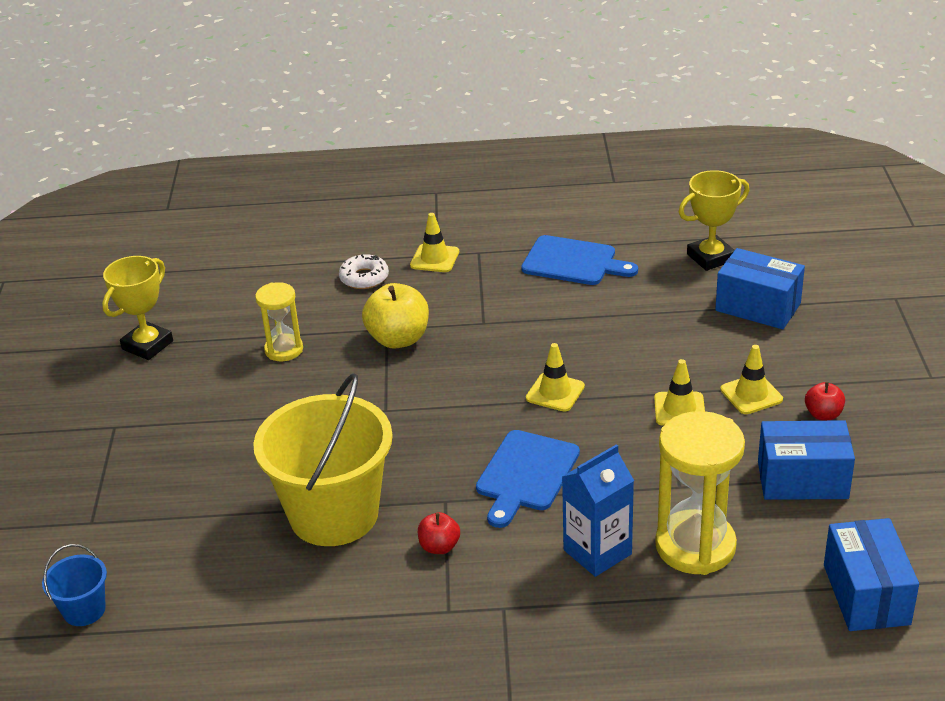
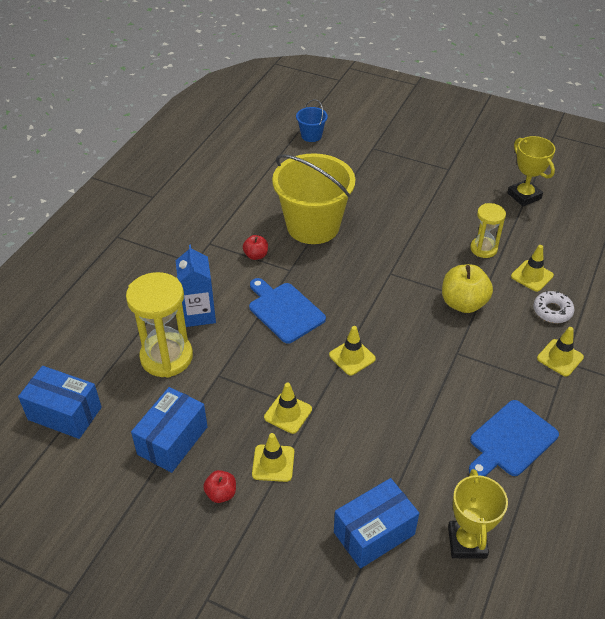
camera: 115 degrees right, 10 degrees up
none -> yellow traffic cone [511,245,554,292]

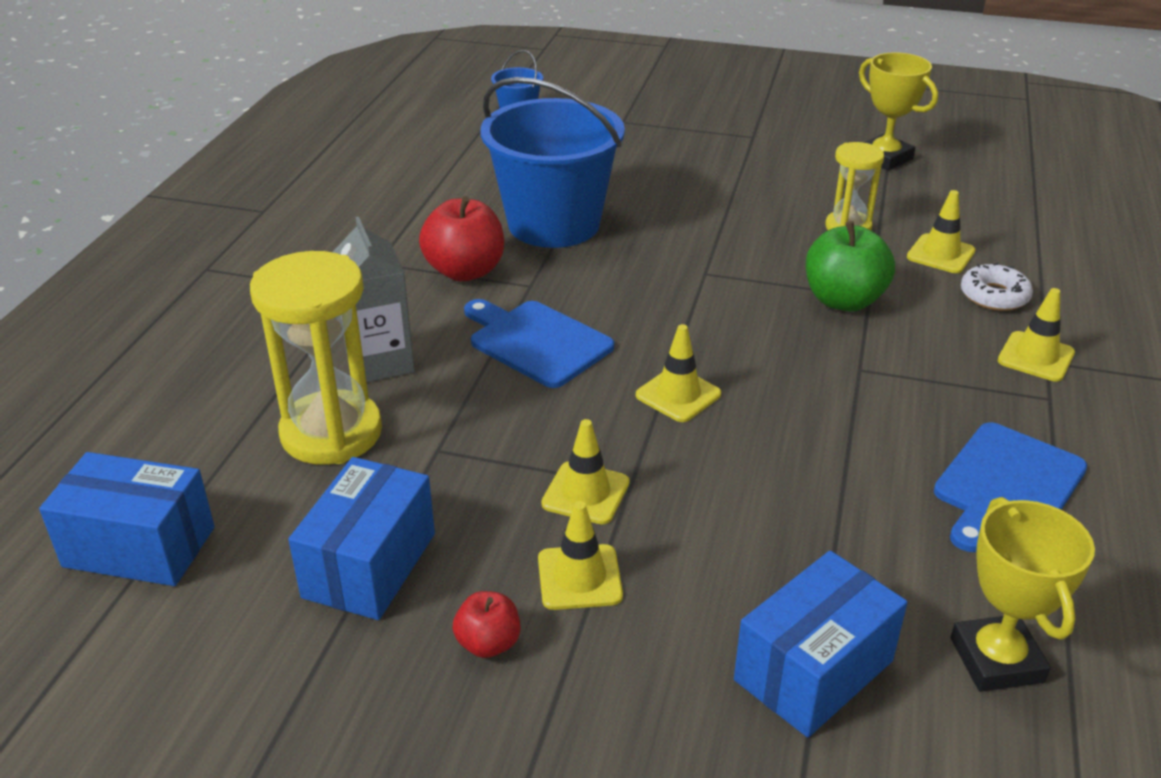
camera: 10 degrees left, 10 degrees down
blue carton [176,245,216,327] -> grey carton [333,217,415,382]
red apple [243,235,268,260] -> red apple [419,196,504,281], size x1.84
yellow bucket [272,153,355,244] -> blue bucket [481,77,625,248]
yellow apple [442,264,493,313] -> green apple [806,221,895,311]

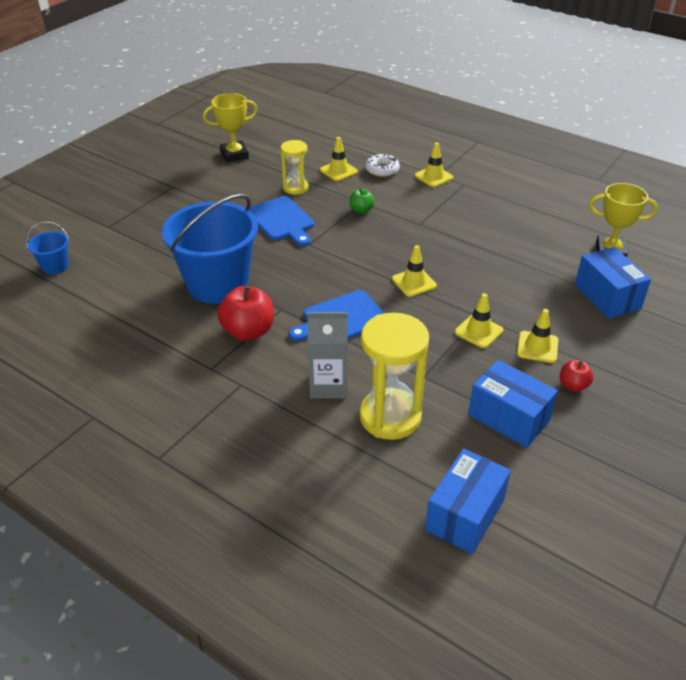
camera: 70 degrees left, 5 degrees up
green apple [806,221,895,311] -> green apple [350,189,375,214], size x0.54
blue cutting board [934,422,1087,552] -> blue cutting board moved to [249,196,314,246]

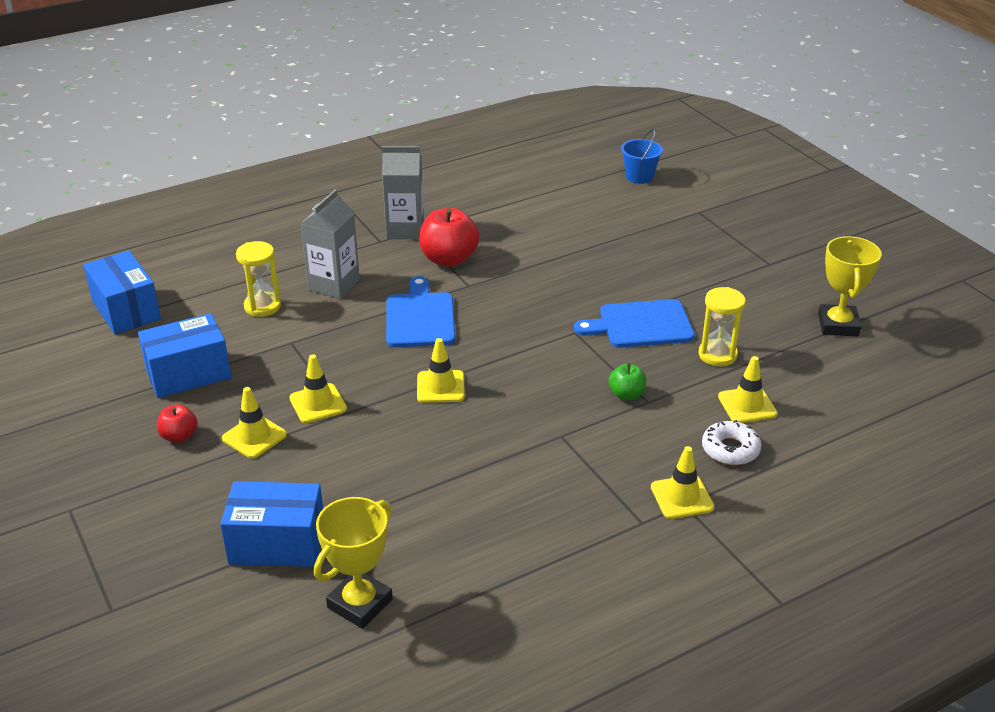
camera: 115 degrees right, 5 degrees down
blue bucket [162,194,258,304] -> none
yellow hourglass [359,313,429,440] -> yellow hourglass [236,241,281,317], size x0.58
none -> grey carton [382,146,424,239]

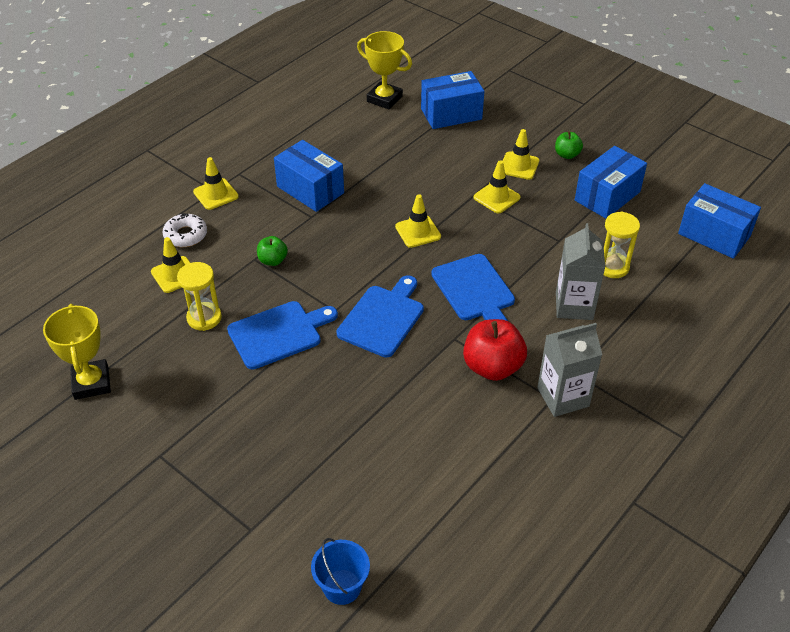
camera: 160 degrees right, 10 degrees up
red apple [157,404,197,443] -> green apple [555,131,583,159]
yellow trophy [314,497,393,629] -> yellow trophy turned 75 degrees counterclockwise [357,31,412,109]
none -> blue box [274,140,344,212]
none -> blue cutting board [336,275,424,358]

